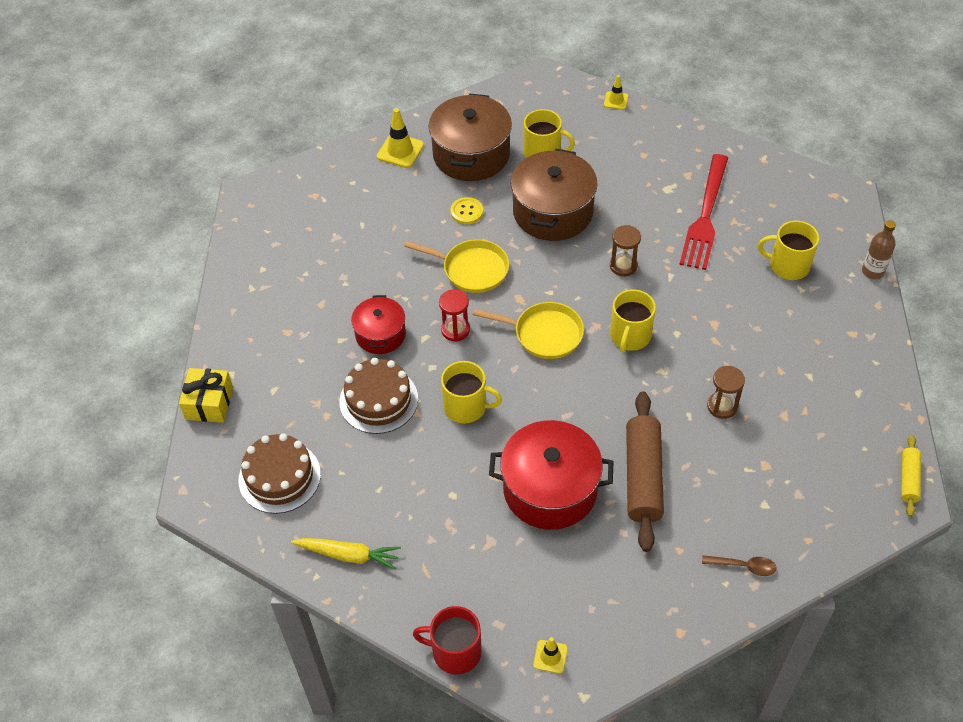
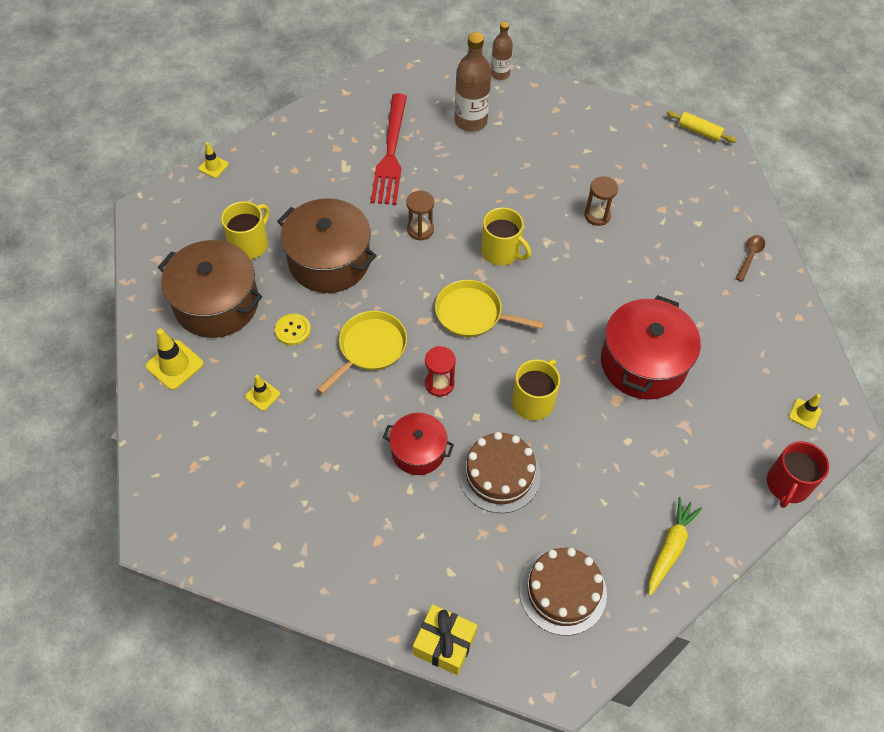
camera: 75 degrees left, 5 degrees up
yellow pan [472,302,584,359] -> yellow pan turned 105 degrees counterclockwise [435,280,545,337]
brown rolling pin [626,391,664,552] -> none
red fork [679,154,728,270] -> red fork turned 60 degrees clockwise [371,93,407,205]
yellow mug [758,221,819,280] -> brown bottle [455,32,491,132]
none -> yellow traffic cone [245,375,280,411]

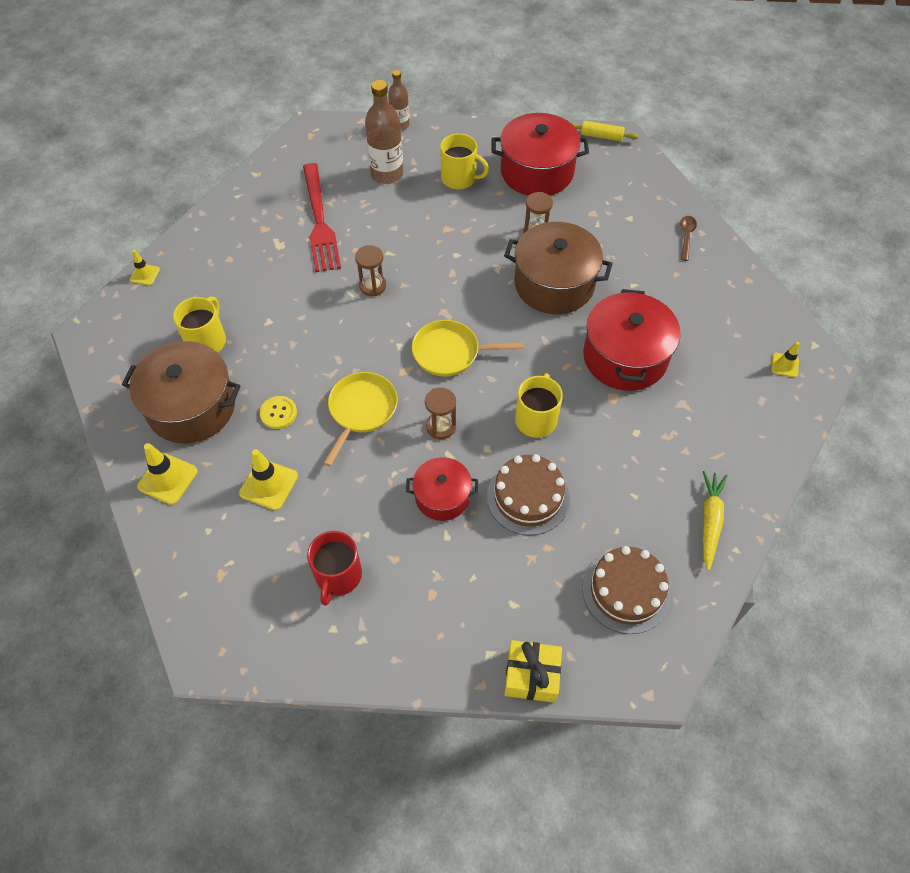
camera: 15 degrees left, 0 degrees up
yellow traffic cone [245,375,280,411] -> yellow traffic cone [239,449,298,510], size x1.66
brown pot [277,198,377,293] -> brown pot moved to [504,222,613,314]
red hourglass [425,346,456,397] -> brown hourglass [425,387,456,439]
yellow mug [481,207,531,266] -> yellow mug moved to [440,133,489,189]
red mug [767,441,829,508] -> red mug moved to [307,531,362,606]
none -> red pot [491,113,589,196]

